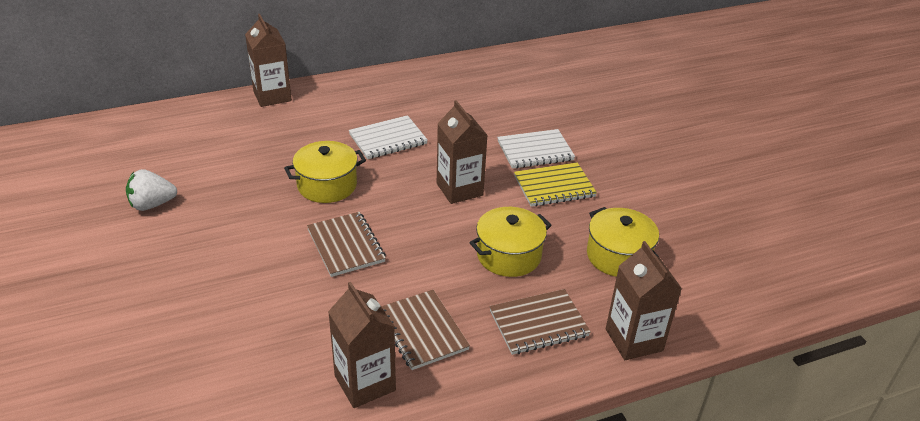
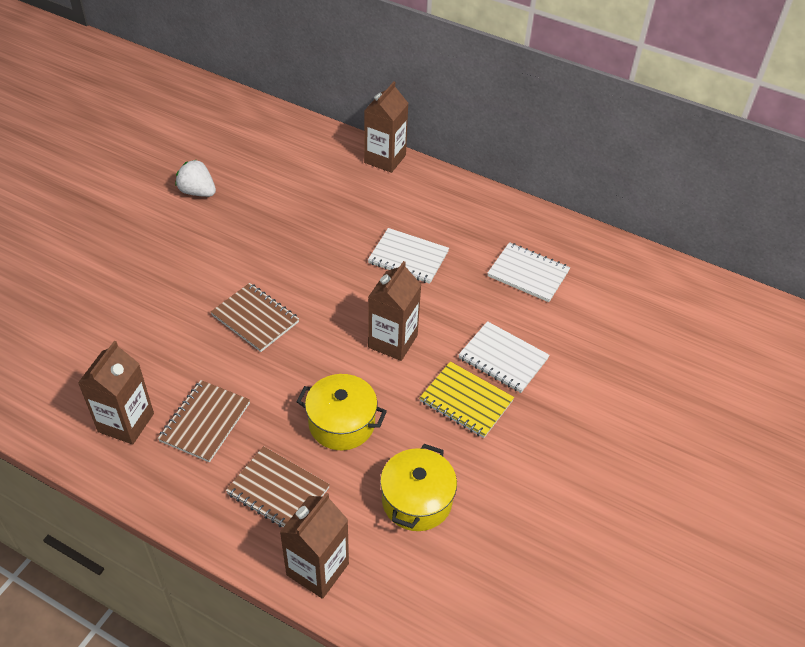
camera: 50 degrees right, 10 degrees up
yellow pot [284,141,366,203] -> none
brown notebook [307,212,386,277] -> brown notebook turned 75 degrees counterclockwise [211,283,299,352]
none -> white notebook [488,242,570,302]

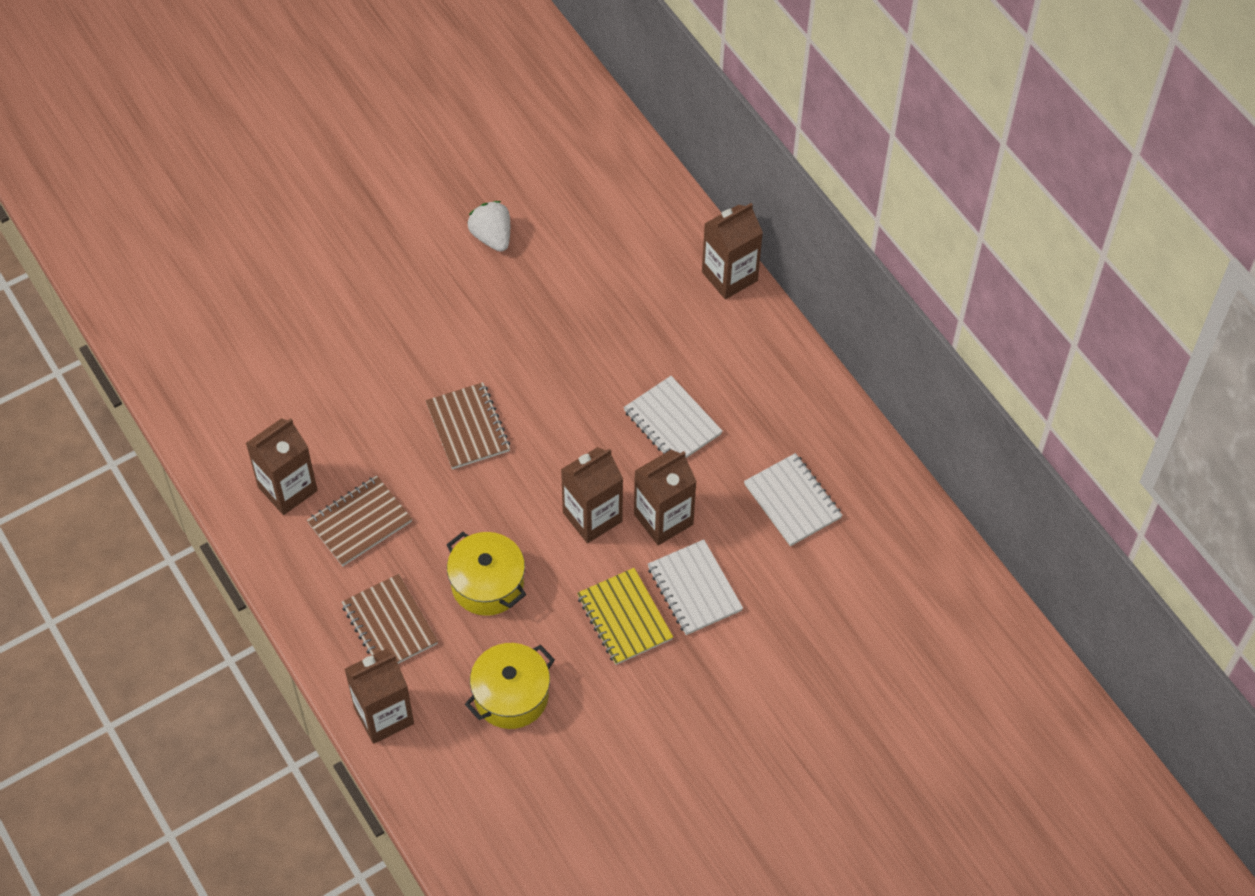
camera: 30 degrees right, 10 degrees up
none -> brown carton [634,449,697,545]

